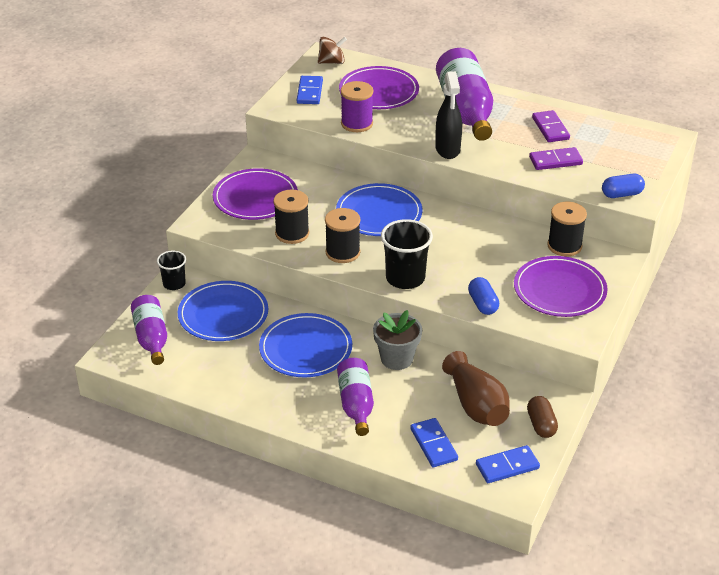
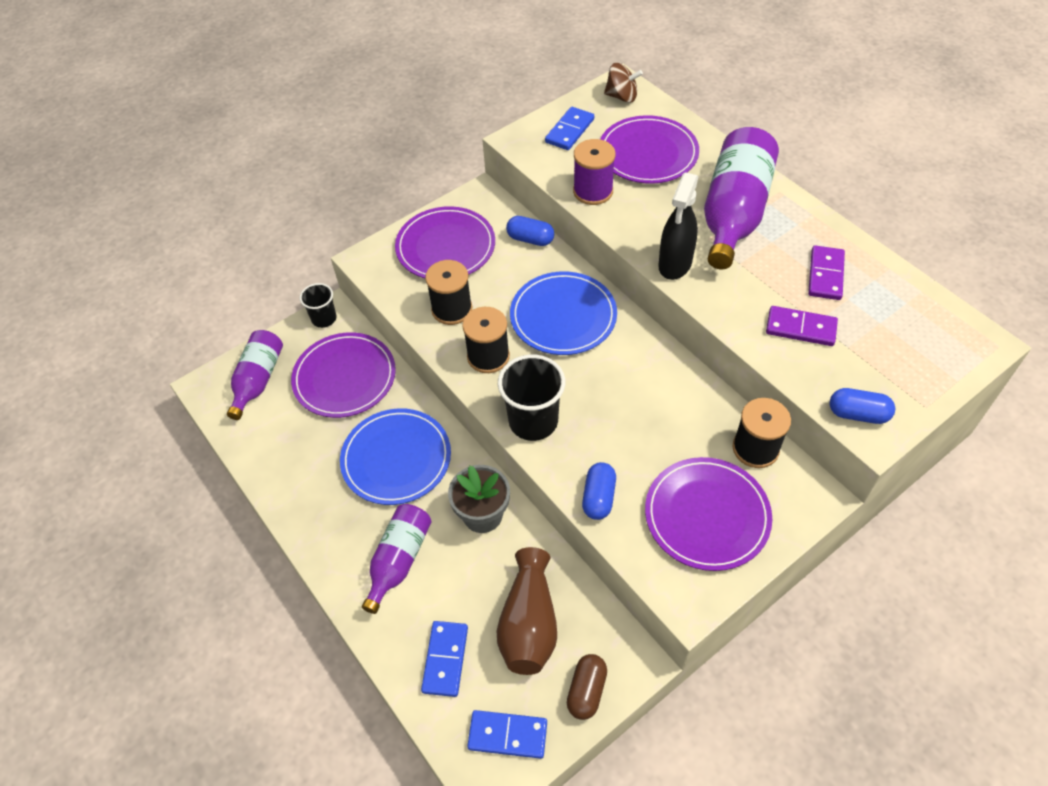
camera: 30 degrees right, 15 degrees up
blue plate [178,281,268,341] -> purple plate [291,332,396,418]
none -> blue capsule [506,216,554,246]

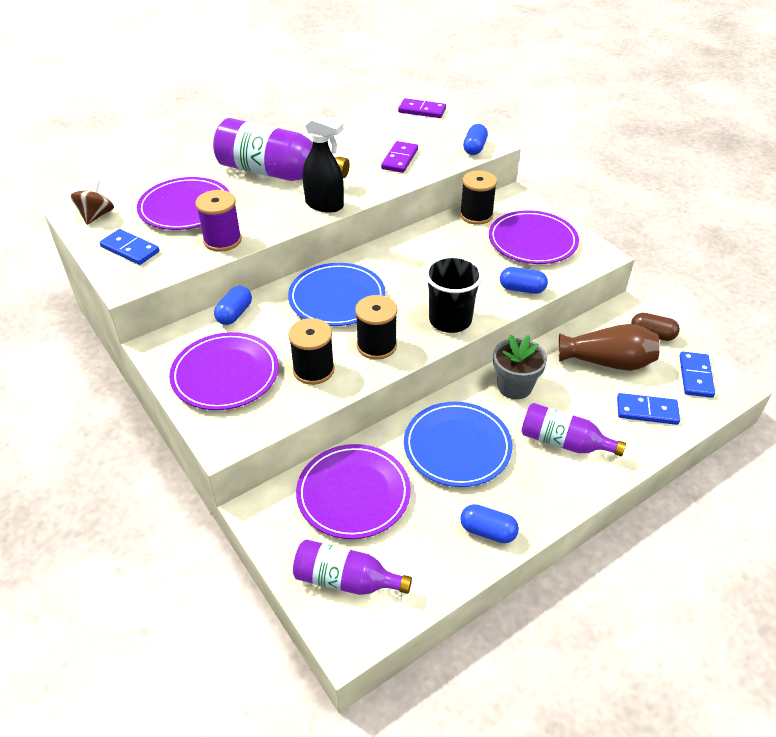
camera: 90 degrees left, 10 degrees down
black cup [300,283,336,328] -> none
purple domino [808,245,845,300] -> purple domino moved to [398,98,446,118]
none -> blue capsule [460,504,519,543]

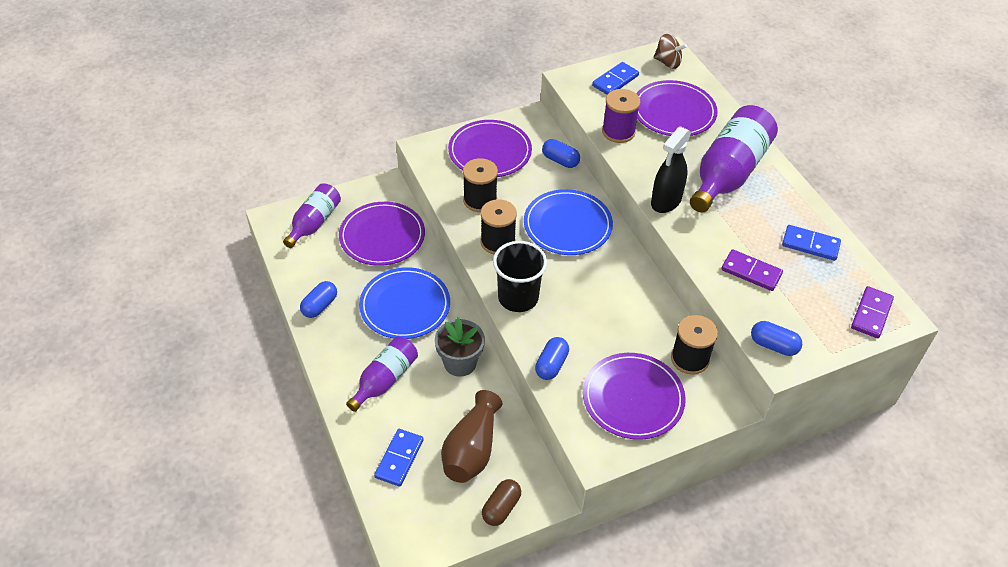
camera: 100 degrees right, 5 degrees up
blue domino [679,351,715,398] -> blue domino moved to [782,225,841,261]

